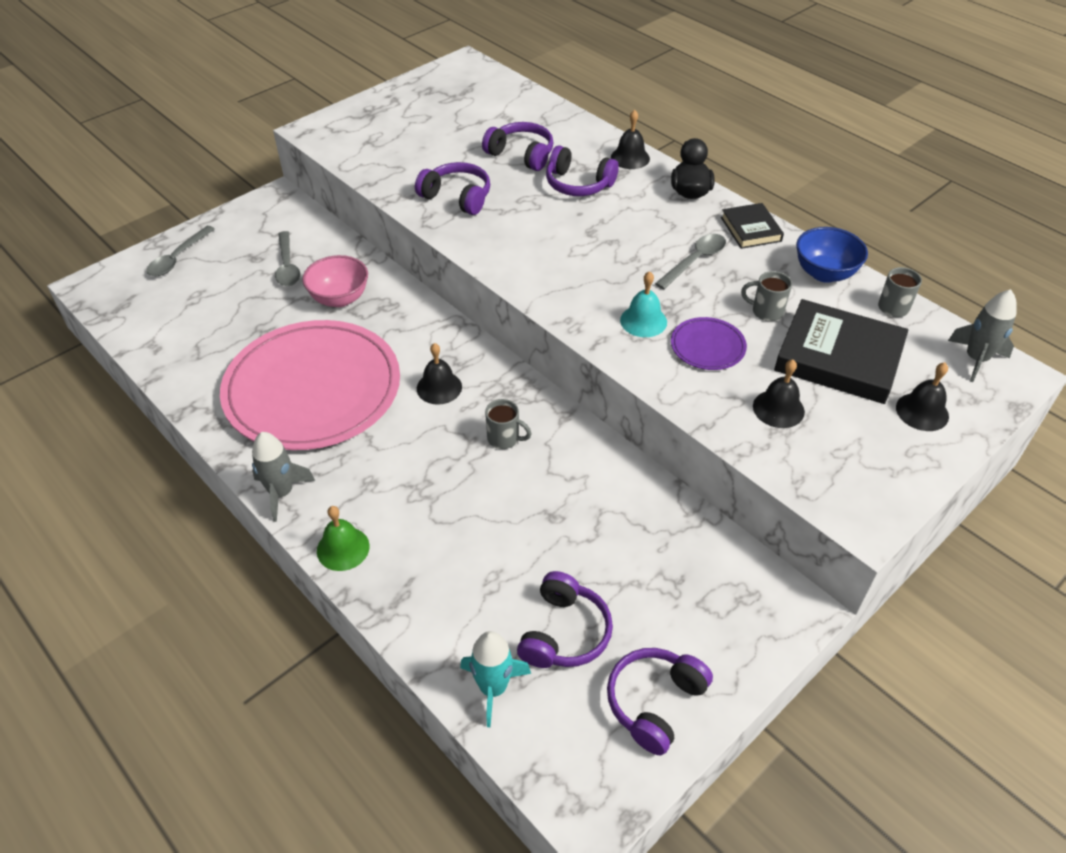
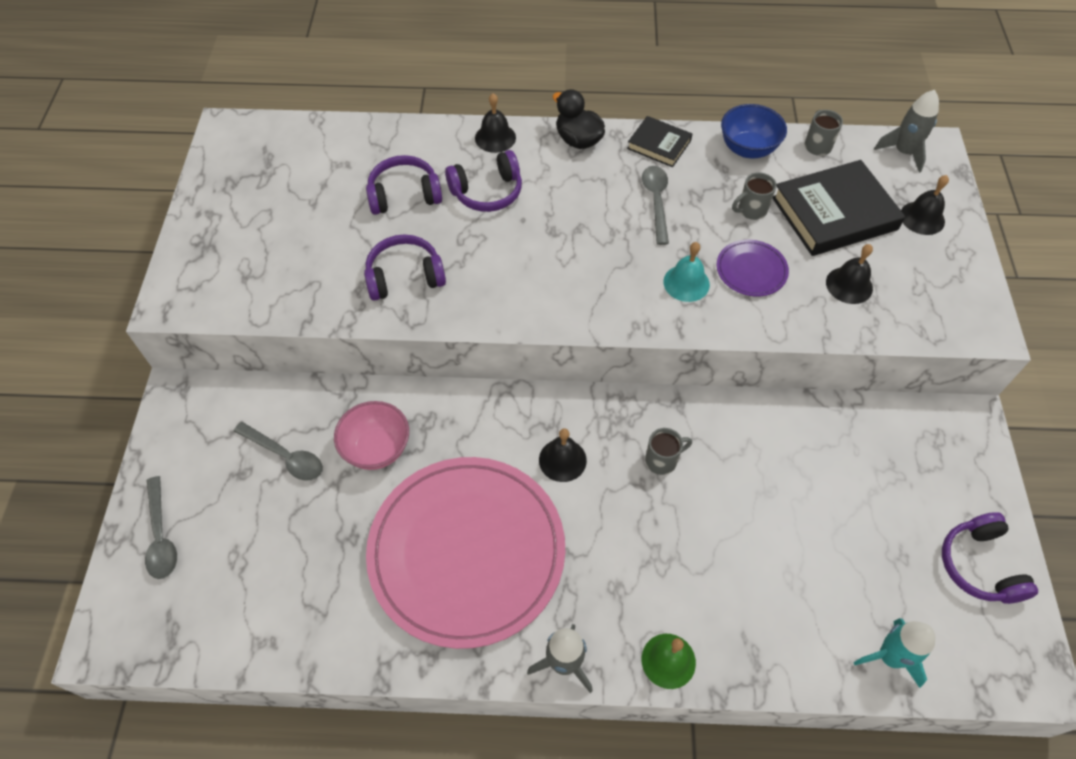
camera: 45 degrees left, 10 degrees up
purple headphones [517,571,613,668] -> none

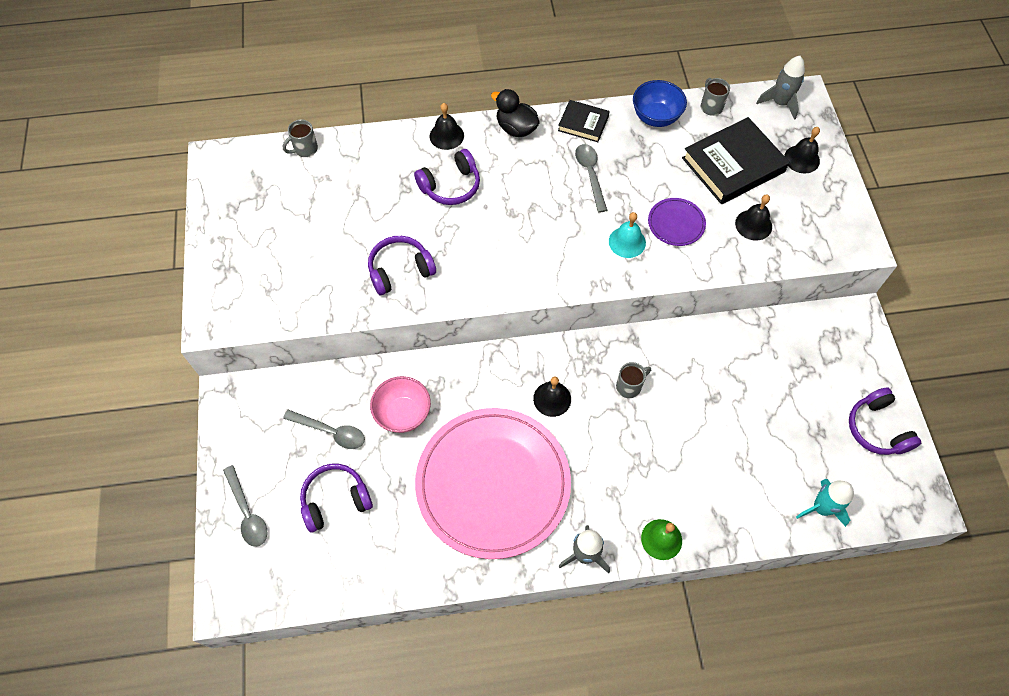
camera: 10 degrees left, 5 degrees up
purple headphones [366,155,442,215] -> purple headphones moved to [300,464,373,533]
grey mug [732,172,776,220] -> grey mug moved to [283,119,318,157]

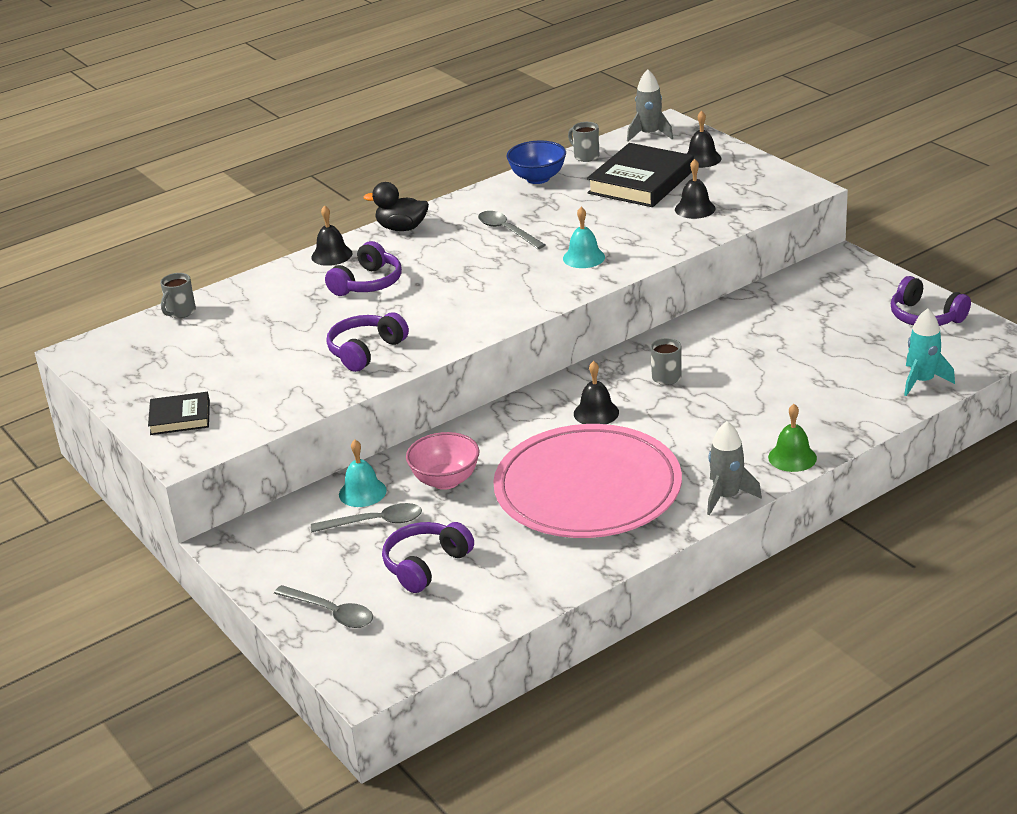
camera: 25 degrees left, 30 degrees down
black book [558,100,610,142] -> black book moved to [148,392,210,435]
purple plate [648,198,706,246] -> none
none -> turquoise bell [339,440,387,507]

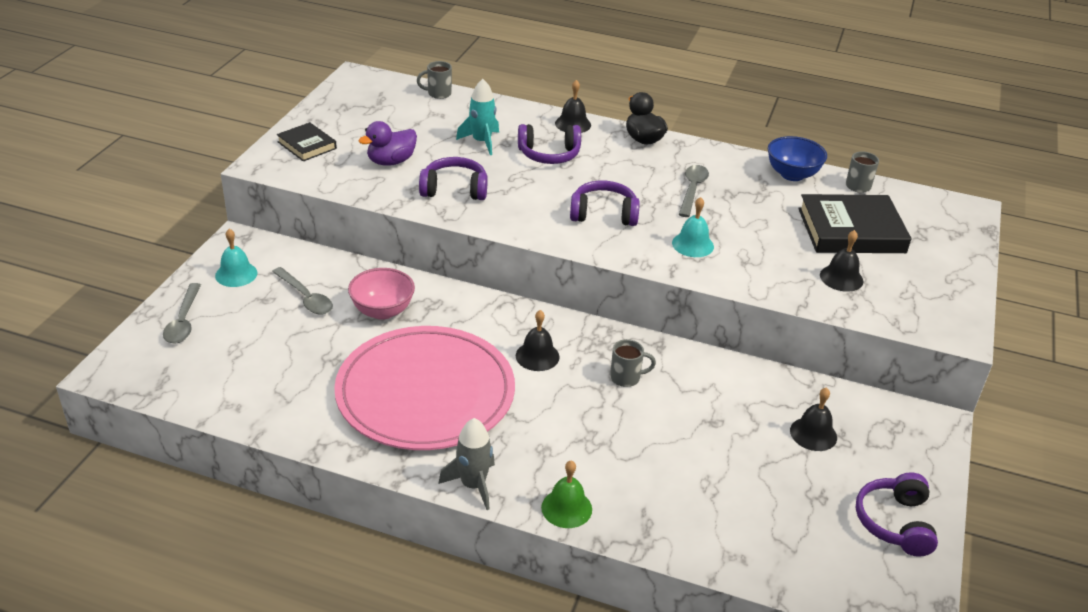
camera: 50 degrees right, 5 degrees up
turquoise bell [339,440,387,507] -> turquoise bell moved to [215,229,257,287]
purple headphones [382,522,474,593] -> purple headphones moved to [570,181,640,226]
grey rocket [627,70,673,142] -> none
black bell [687,111,721,168] -> black bell moved to [790,387,837,451]
turquoise rocket [904,309,955,396] -> turquoise rocket moved to [456,79,499,155]
none -> purple duck [358,121,417,166]

